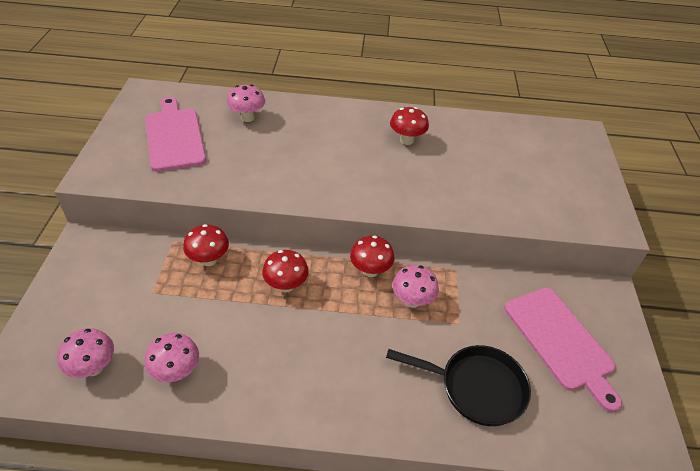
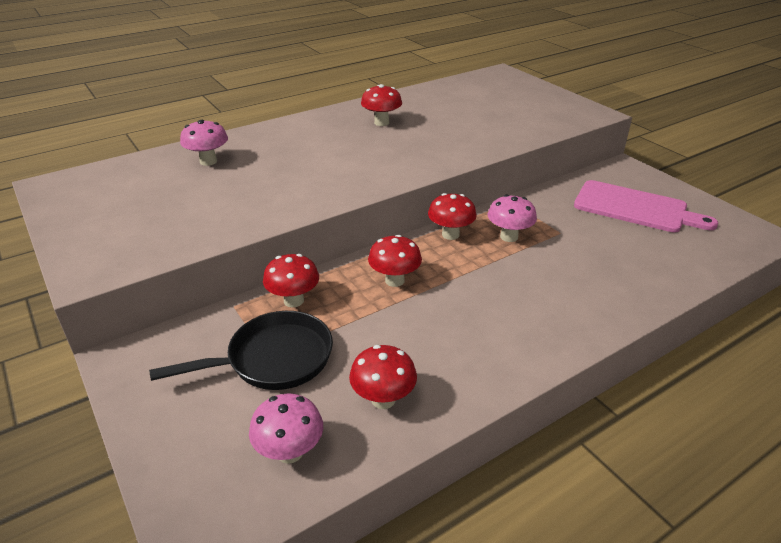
camera: 35 degrees left, 10 degrees down
pink cutting board [145,97,206,172] -> none
pink mushroom [145,333,199,383] -> red mushroom [349,345,417,409]
black pan [386,345,531,426] -> black pan moved to [149,311,333,390]

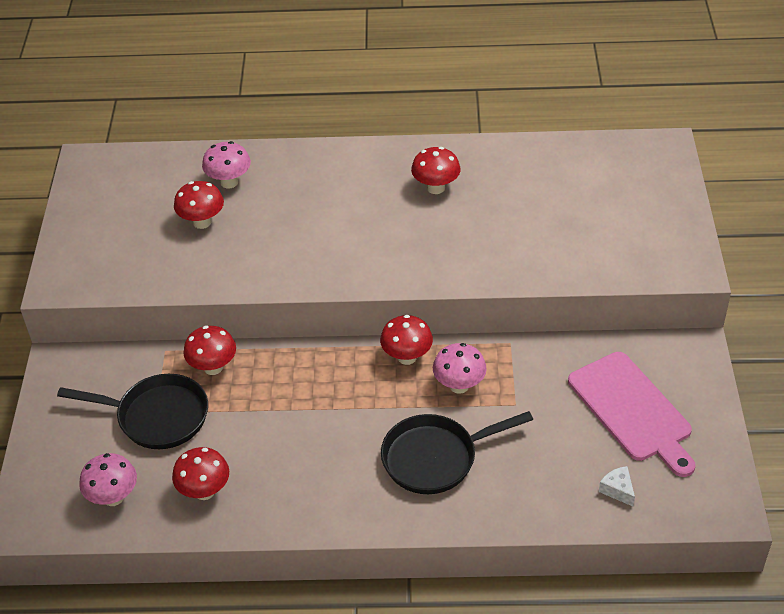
camera: 35 degrees right, 10 degrees up
red mushroom [368,235,422,287] -> red mushroom moved to [174,181,224,229]
none -> black pan [381,411,533,494]
none -> white cheese [599,466,635,506]

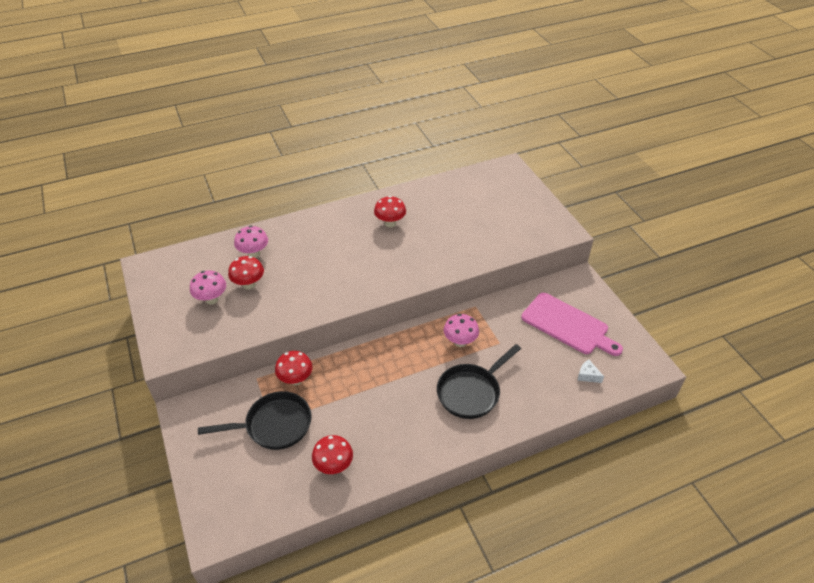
camera: 25 degrees left, 0 degrees up
pink mushroom [79,453,137,506] -> pink mushroom moved to [190,270,226,304]
red mushroom [380,315,433,365] -> none

